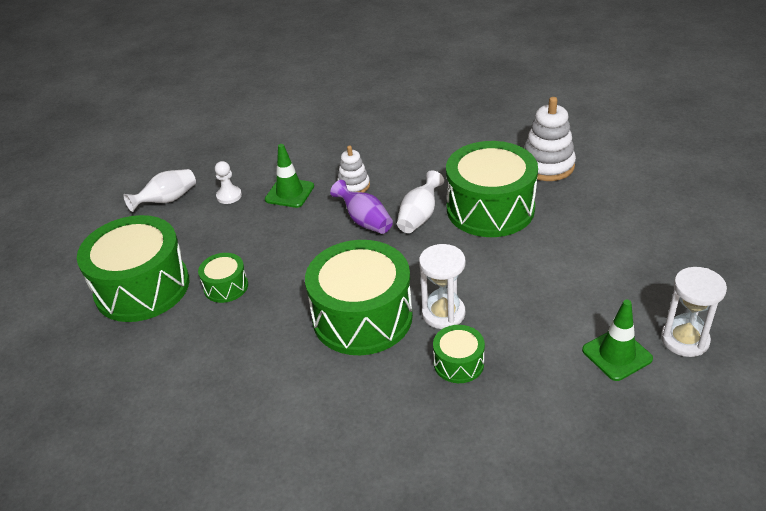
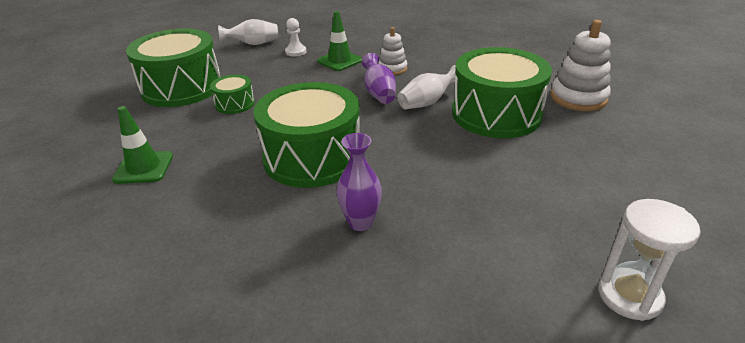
camera: 25 degrees right, 5 degrees down
white hourglass [419,244,465,329] -> none
green drum [433,325,485,383] -> purple vase [336,133,382,231]
green traffic cone [582,300,653,381] -> green traffic cone moved to [112,106,173,184]

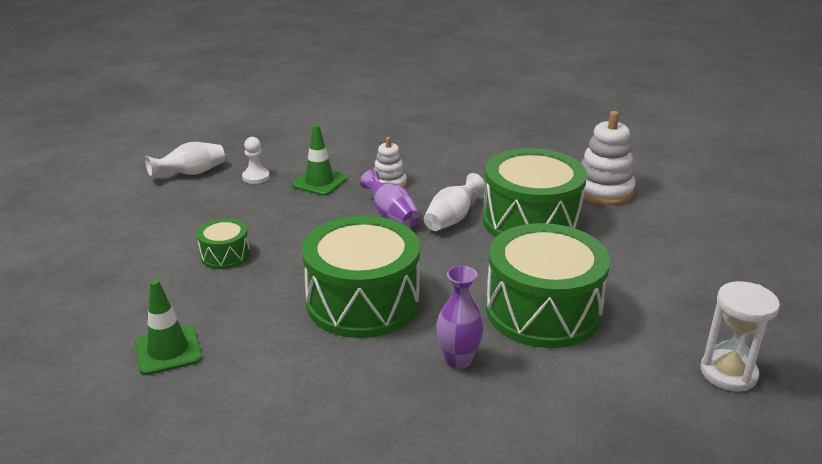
camera: 20 degrees left, 5 degrees down
green drum [126,29,221,107] -> green drum moved to [486,223,610,348]

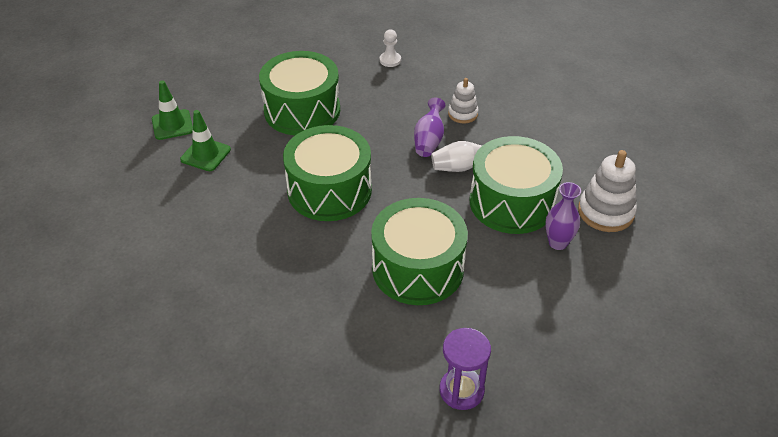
camera: 45 degrees right, 15 degrees up
white vase [145,142,225,176] -> none
green drum [197,218,250,269] -> green drum [259,51,340,135], size x2.13
green traffic cone [292,124,347,196] -> green traffic cone moved to [152,80,193,140]
purple vase [436,266,484,369] -> purple vase moved to [545,182,581,250]
white hourglass [700,281,780,392] -> purple hourglass [439,328,491,410]

